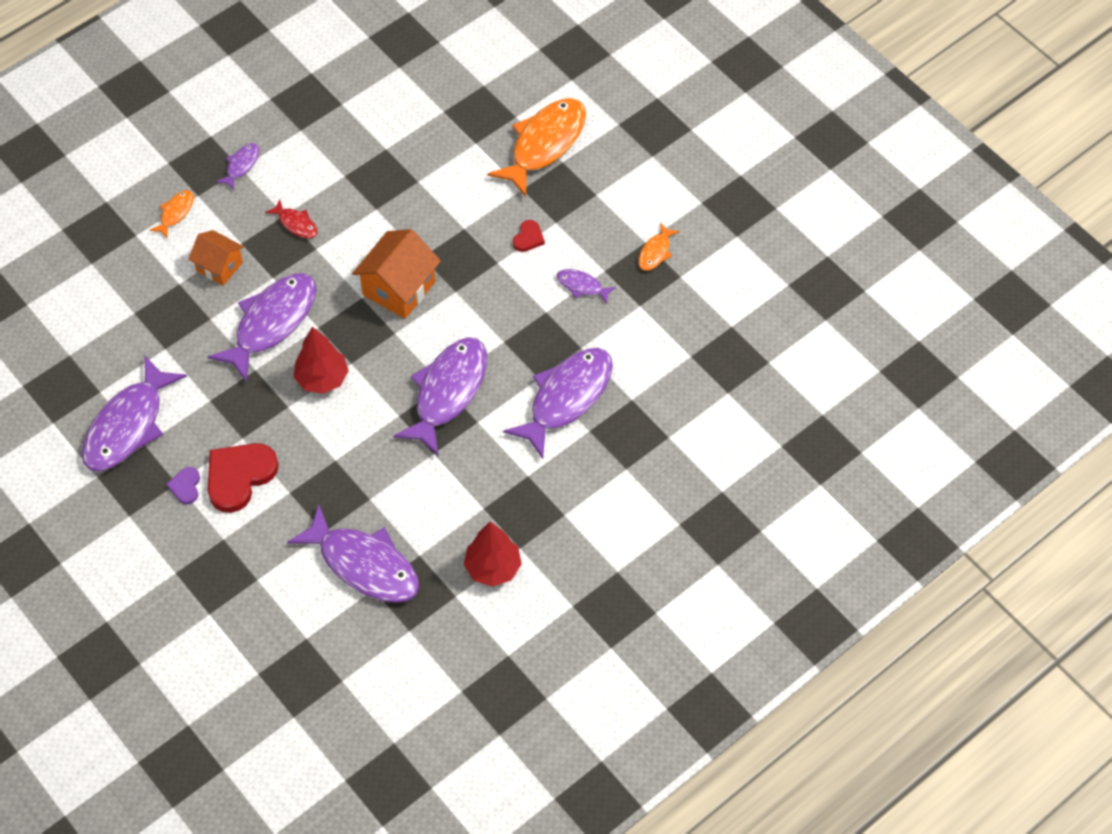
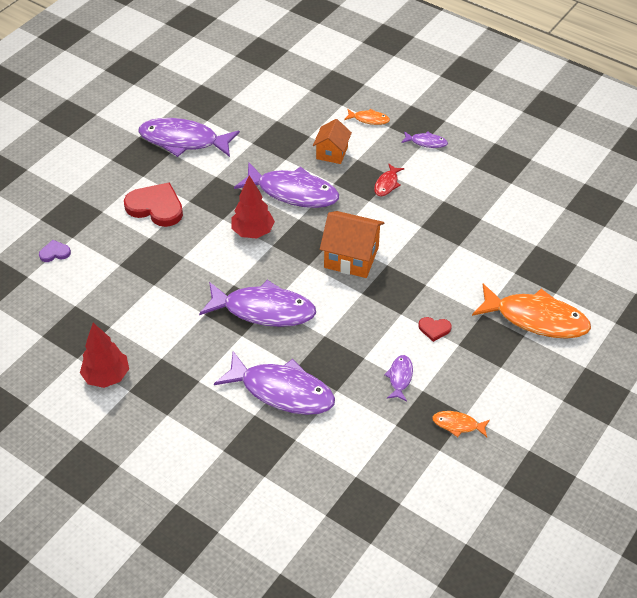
camera: 75 degrees right, 10 degrees down
purple heart [166,467,200,504] -> purple heart moved to [39,240,71,262]
purple fish [287,505,419,603] -> none

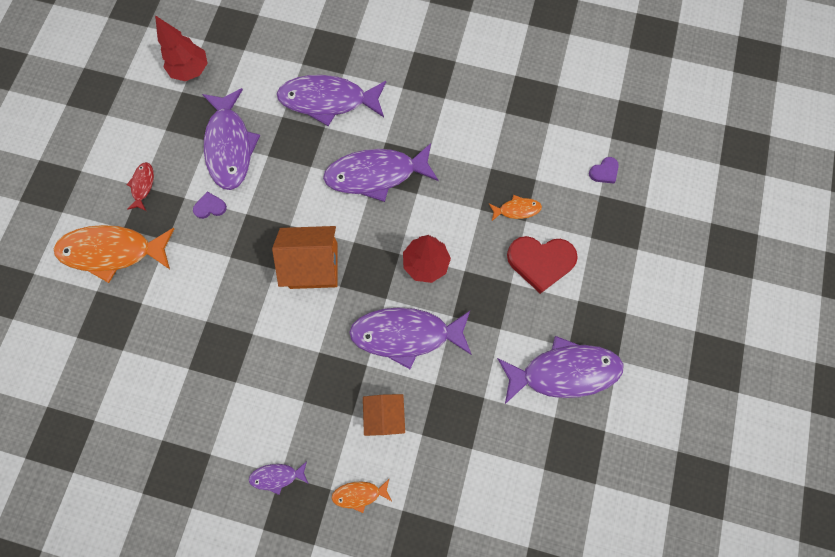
camera: 160 degrees right, 25 degrees up
red tree [80,323,129,388] -> red tree moved to [155,15,208,81]
red fish [374,163,404,196] -> red fish moved to [126,162,154,211]
purple fish [384,355,413,401] -> purple fish [202,88,260,190], size x2.18
red heart [418,317,452,342] -> purple heart [193,192,227,219]
orange fish [432,411,490,437] -> orange fish moved to [489,195,542,221]

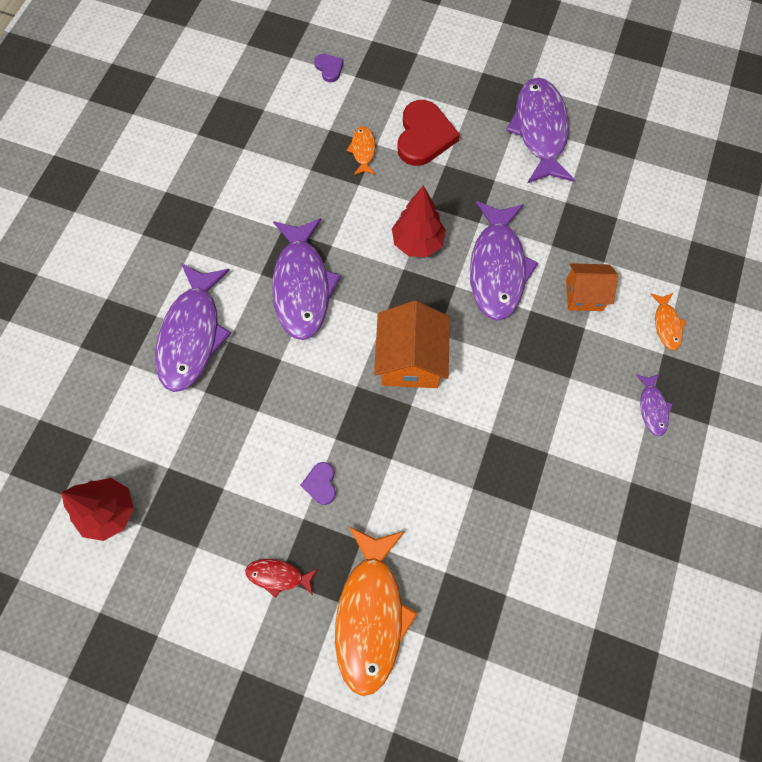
camera: 85 degrees left, 5 degrees down
purple fish [202,88,260,190] -> none

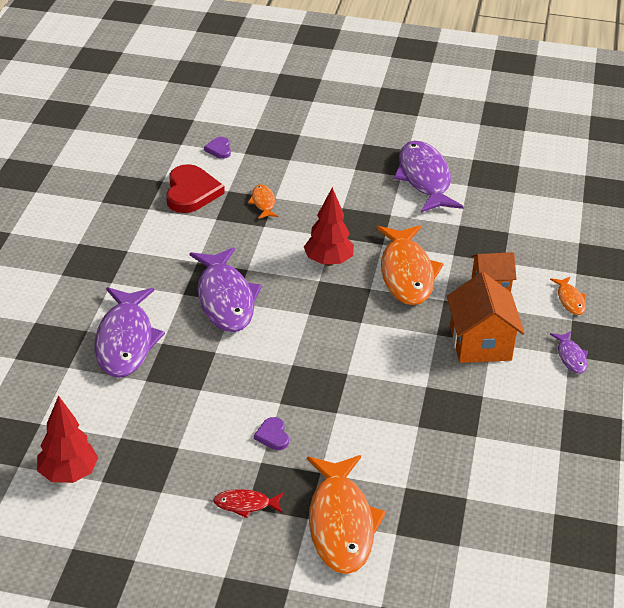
camera: 10 degrees left, 30 degrees down
purple heart [314,54,344,82] -> purple heart turned 150 degrees counterclockwise [204,137,231,159]
orange house [374,301,450,388] -> orange house moved to [447,272,524,363]
red heart [397,100,460,166] -> red heart moved to [166,164,225,213]
purple fish [470,201,538,321] -> orange fish [377,225,444,305]

